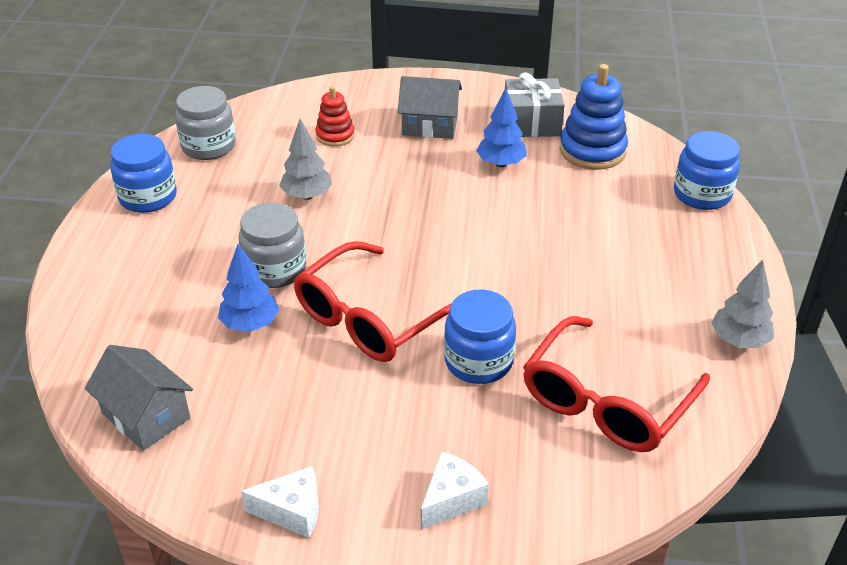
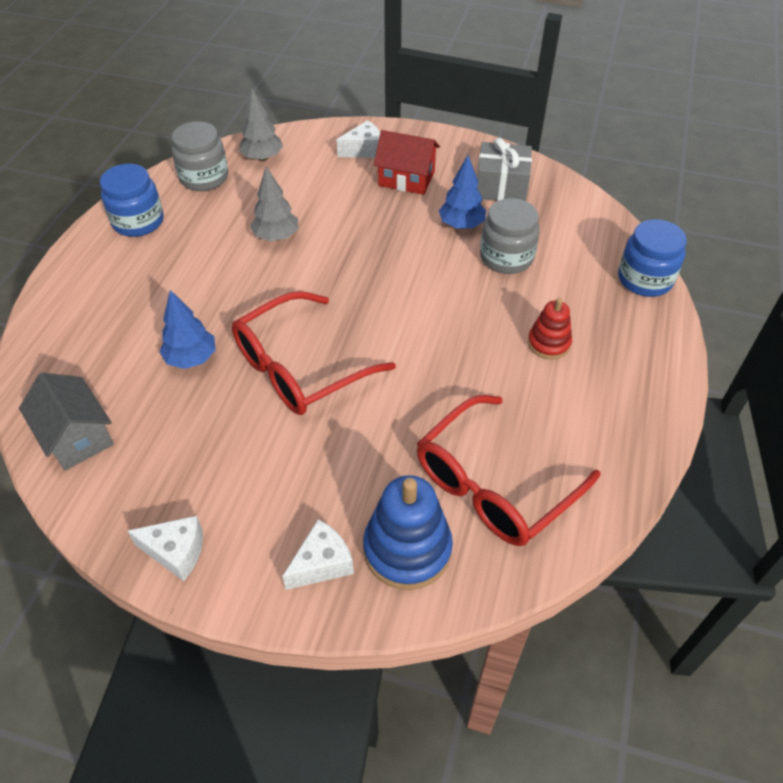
camera: 10 degrees right, 10 degrees up
grey jar [238,202,306,288] -> grey jar moved to [480,198,540,274]
red stacking toy [316,86,355,147] -> red stacking toy moved to [528,298,572,359]
grey house [398,76,462,139] -> red house [374,130,440,195]
blue jar [444,289,516,384] -> none
blue stacking toy [560,64,628,170] -> blue stacking toy moved to [363,475,453,590]
grey tree [711,260,774,348] -> grey tree moved to [239,89,283,161]
none -> white cheese [336,120,380,158]

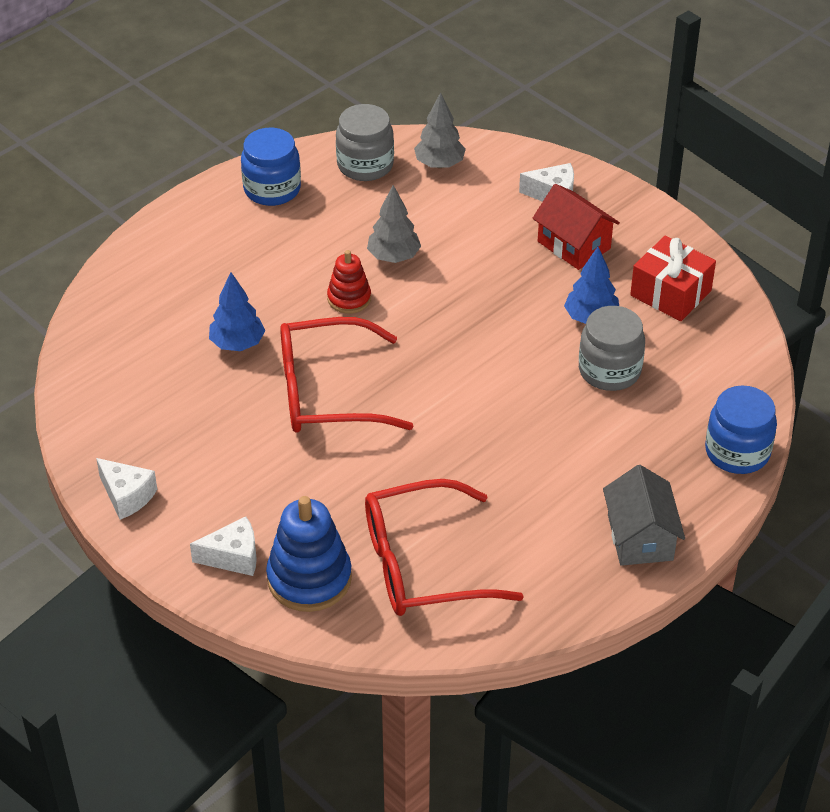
camera: 30 degrees right, 5 degrees down
grey house [19,373,114,471] -> grey house moved to [603,465,685,566]
grey gift [477,138,532,201] -> red gift [630,235,716,321]
red stacking toy [528,298,572,359] -> red stacking toy moved to [327,250,371,314]

